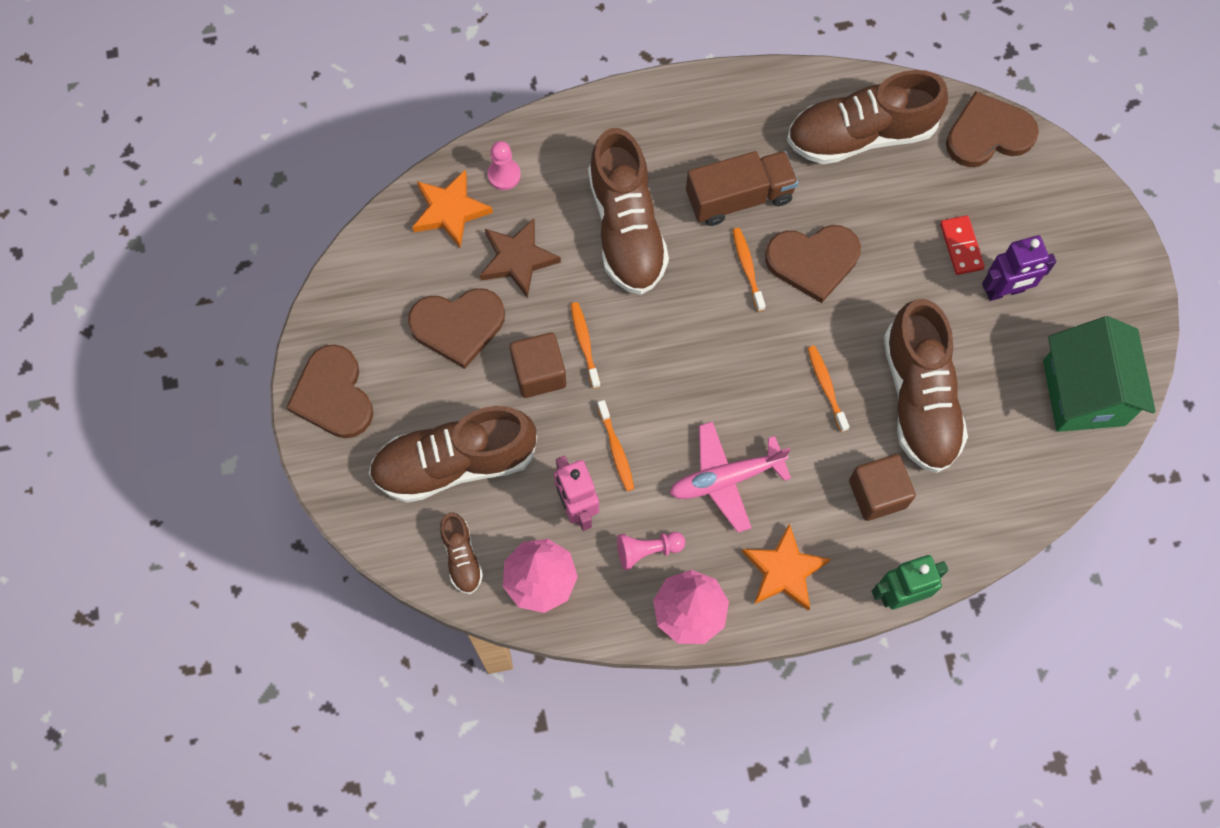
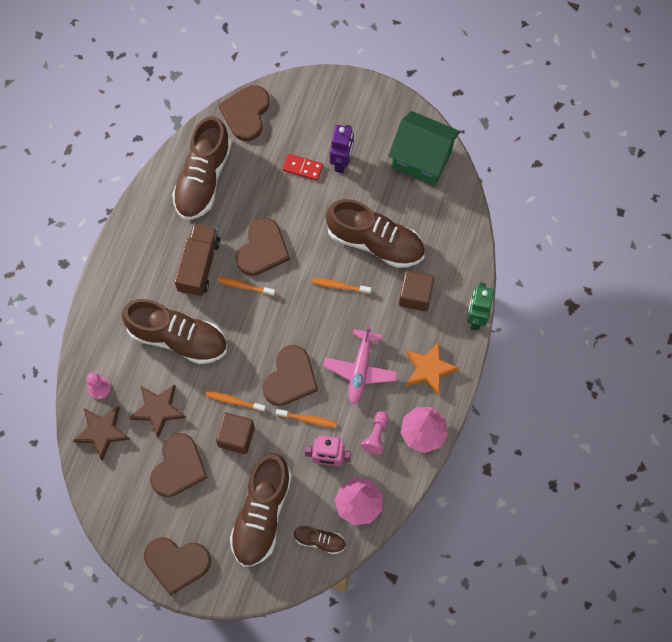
camera: 60 degrees left, 0 degrees up
orange star [412,169,493,248] -> brown star [73,406,130,461]
none -> brown heart [262,345,318,406]

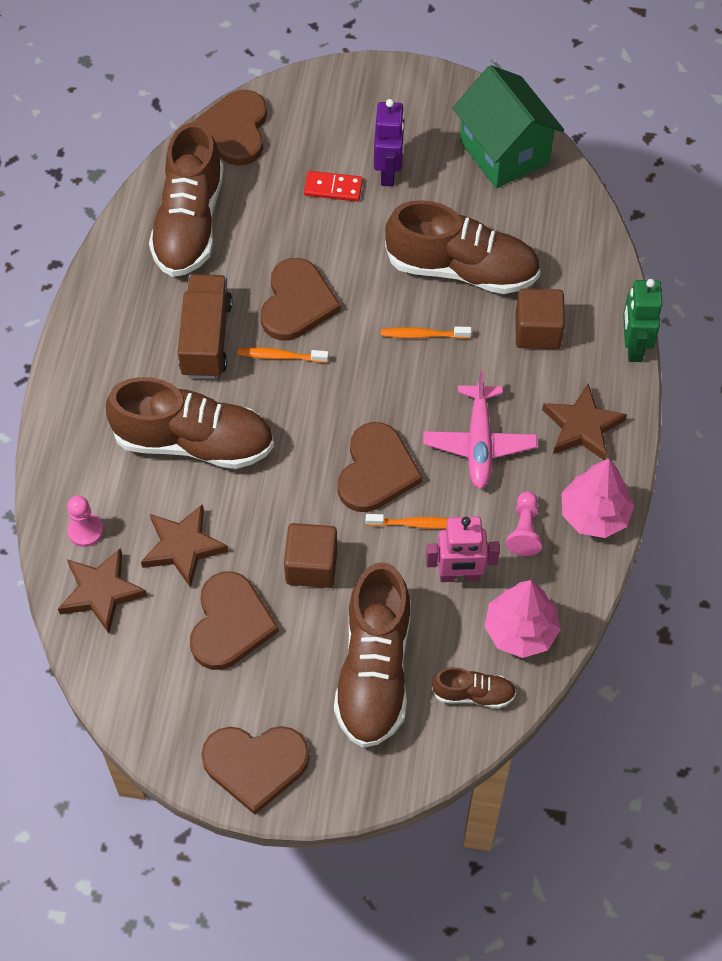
camera: 10 degrees left, 10 degrees down
orange toothbrush [206,391,266,412] -> none
green house [388,111,460,186] -> green house turned 45 degrees clockwise [452,65,564,188]
orange star [406,341,459,396] -> brown star [542,384,627,460]

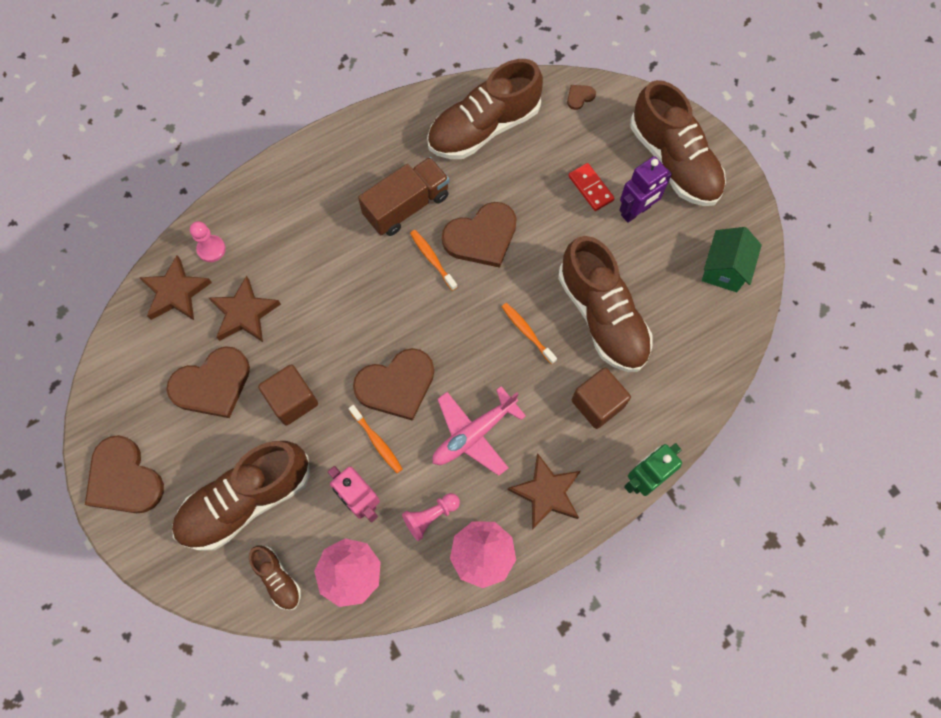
camera: 50 degrees right, 10 degrees up
brown shoe [106,377,274,469] -> brown shoe moved to [630,80,726,206]
brown heart [193,90,267,166] -> brown heart [567,85,596,110], size x0.42
green house [452,65,564,188] -> green house [702,227,762,292], size x0.64

